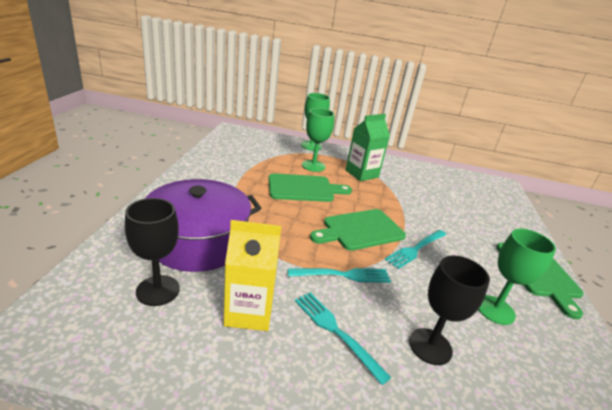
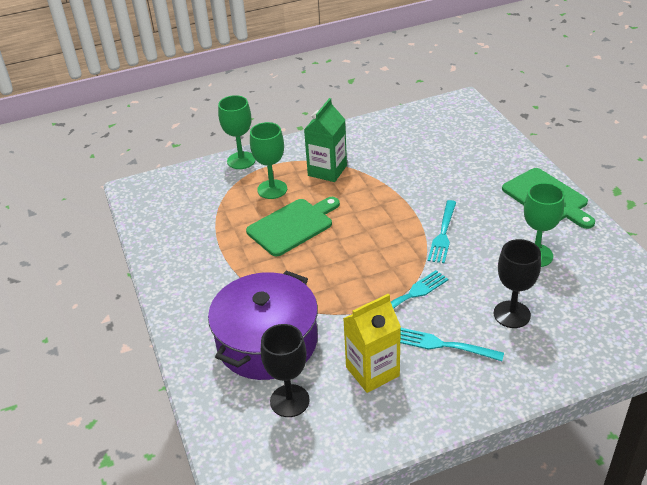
camera: 25 degrees left, 10 degrees up
green cutting board [310,209,406,251] -> none

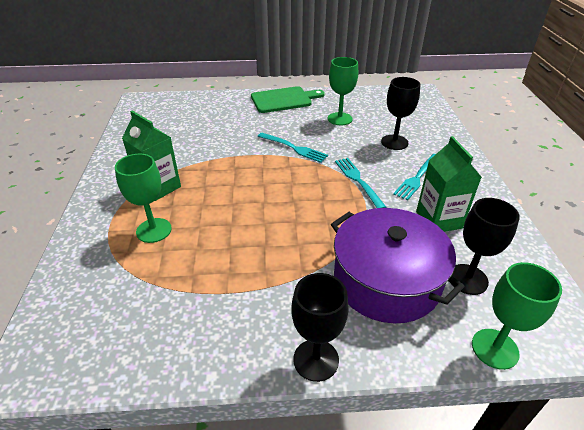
camera: 75 degrees left, 0 degrees up
green goblet [218,95,256,169] -> green goblet moved to [472,262,562,370]
green cutting board [246,197,340,257] -> none
yellow carton [343,293,401,393] -> green carton [416,136,482,232]
none -> black goblet [291,273,349,382]

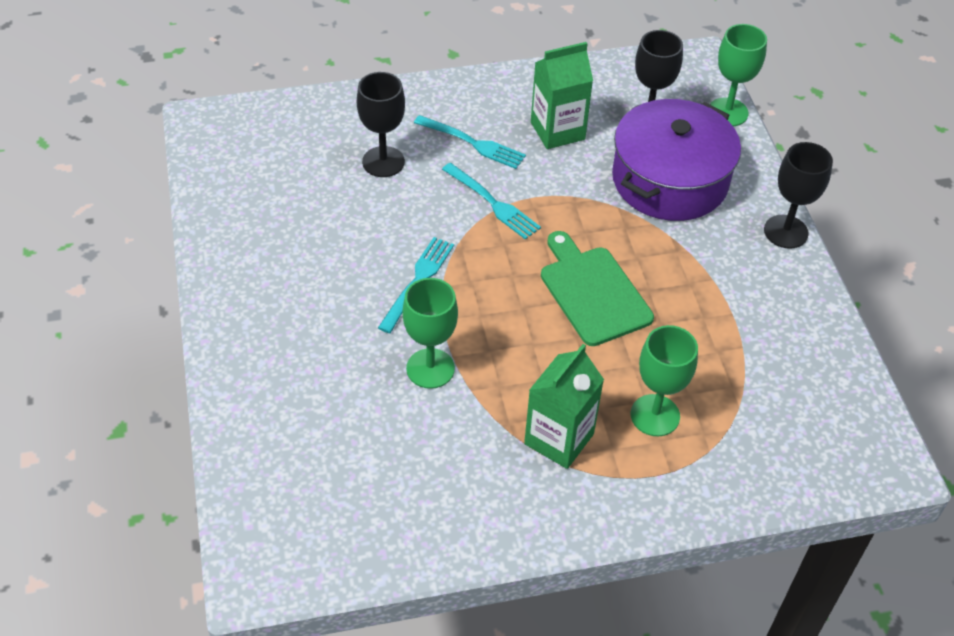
camera: 100 degrees left, 10 degrees up
green cutting board [251,86,325,113] -> green cutting board moved to [541,231,654,346]
green goblet [328,57,358,125] -> green goblet moved to [402,278,458,389]
turquoise fork [335,158,386,208] -> turquoise fork turned 105 degrees counterclockwise [442,163,541,240]

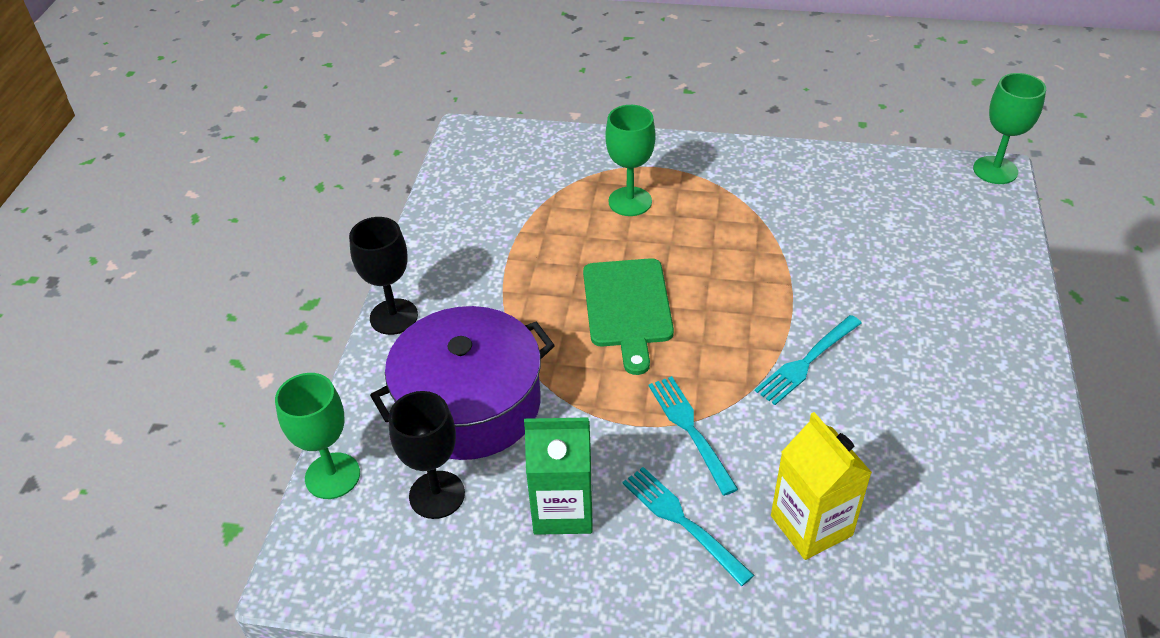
camera: 155 degrees left, 5 degrees down
black goblet [357,72,405,177] -> yellow carton [771,412,872,560]
green goblet [402,278,458,389] -> green goblet moved to [973,73,1046,184]
green carton [524,344,604,469] -> none

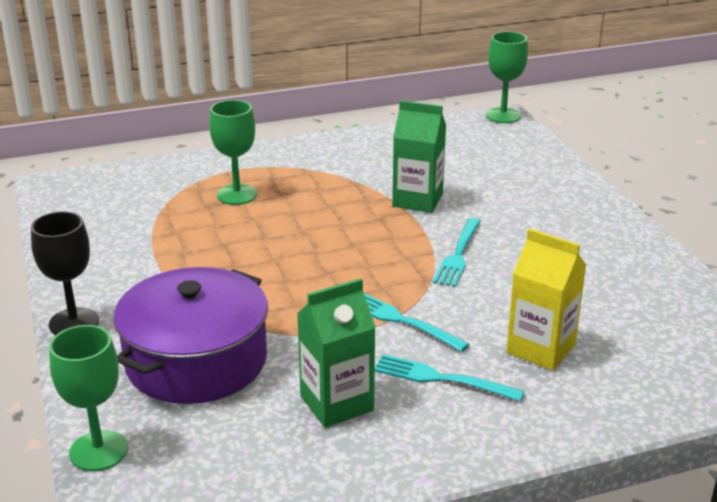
camera: 30 degrees left, 15 degrees down
black goblet [389,391,465,519] -> none
green cutting board [583,258,674,375] -> none
none -> green carton [392,100,446,213]

